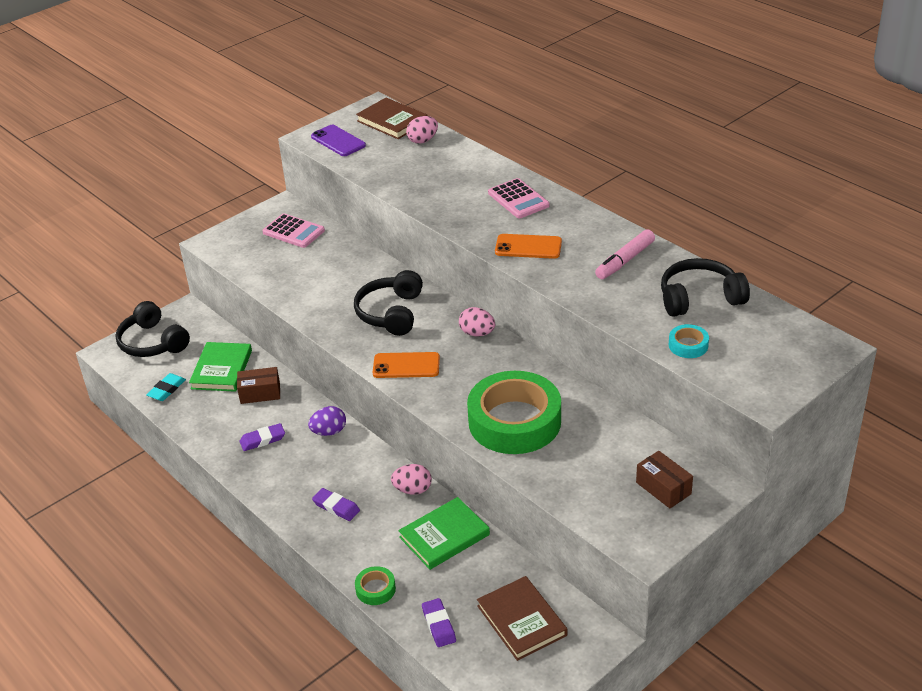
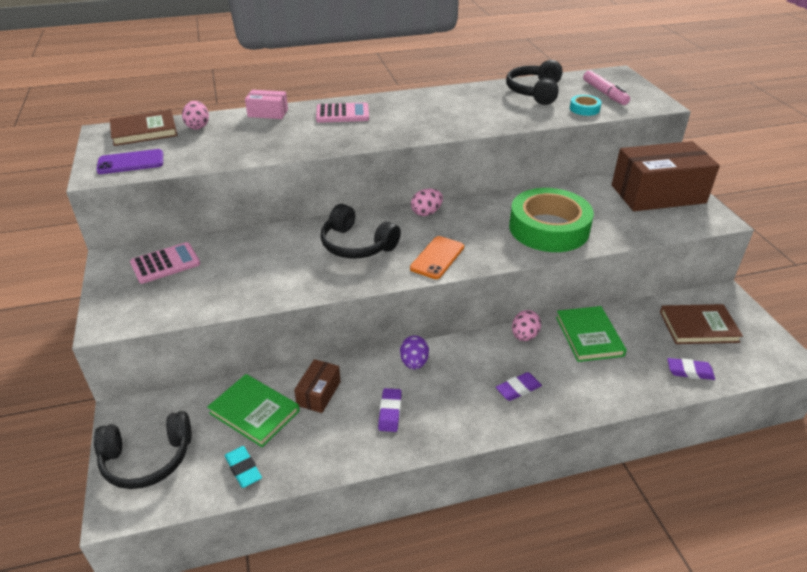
camera: 65 degrees left, 0 degrees up
green tape [355,566,396,605] -> none
orange phone [495,234,562,259] -> none
pink marker [595,229,655,279] -> pink marker moved to [583,70,630,105]
brown box [636,451,693,508] -> brown box [612,141,720,211], size x2.20
none -> pink box [245,90,288,119]

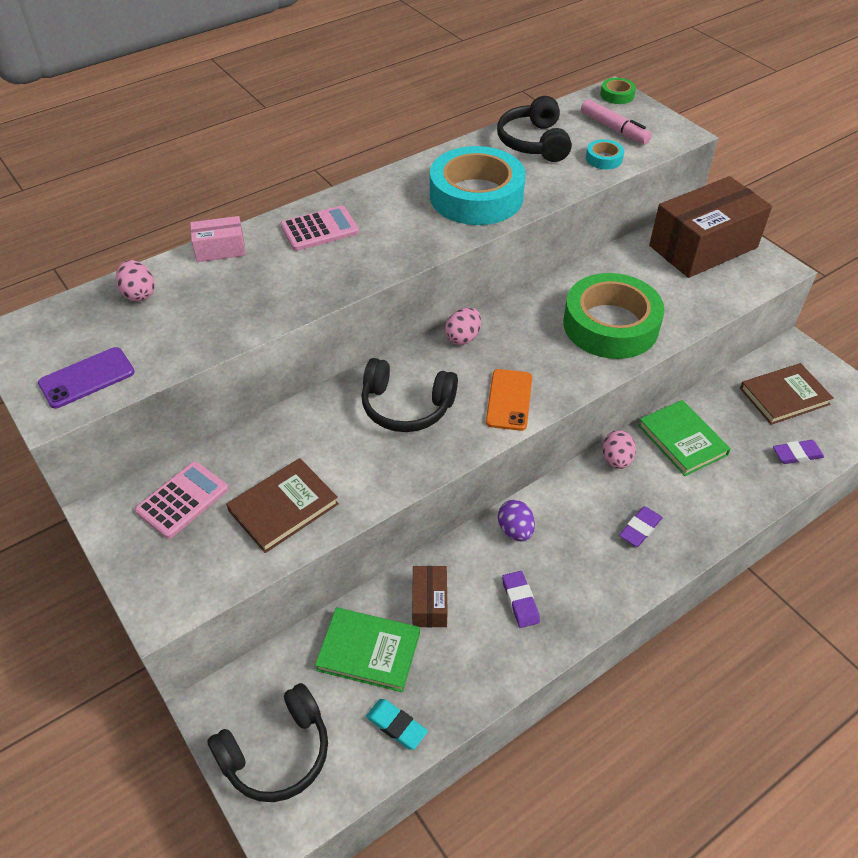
camera: 20 degrees left, 10 degrees up
brown book [110,110,178,146] -> brown book moved to [226,458,339,553]
none -> turquoise tape [430,146,526,225]
none -> green tape [600,78,636,104]

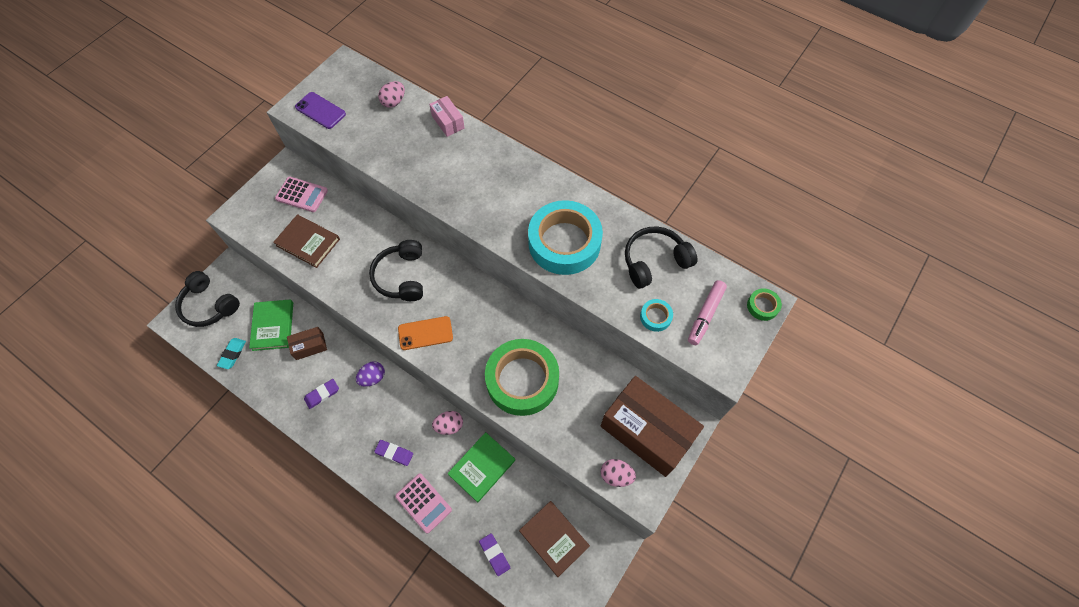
camera: 70 degrees right, 15 degrees up
pink calculator [280,206,359,251] -> pink calculator moved to [395,473,452,534]
pink egg [445,307,481,345] -> pink egg moved to [601,459,636,487]

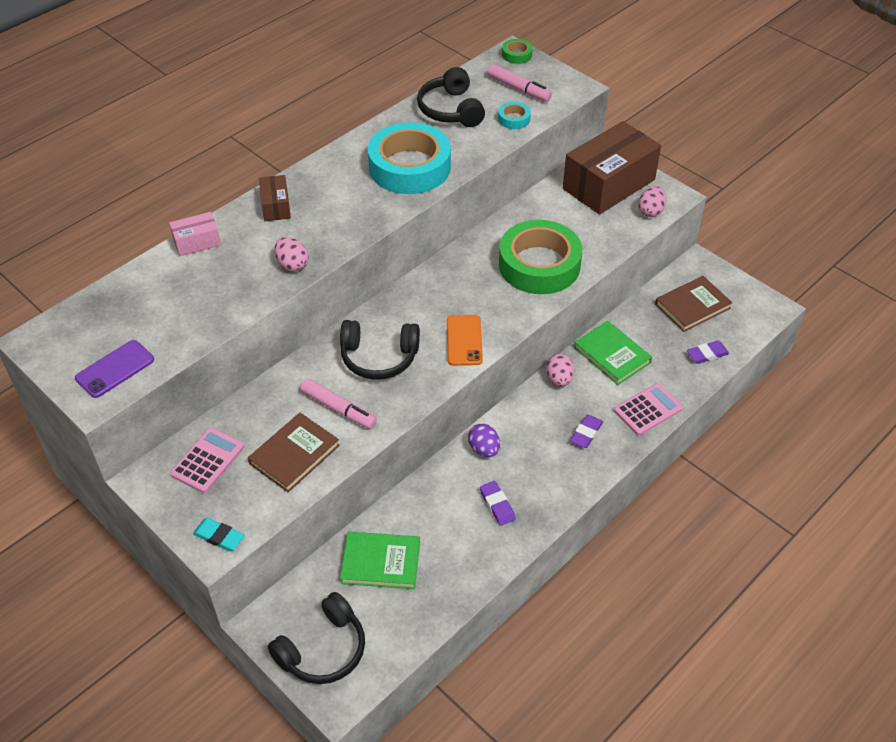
camera: 80 degrees left, 15 degrees down
turquoise eraser [217,338,246,369] -> turquoise eraser moved to [193,518,245,551]
brown box [287,327,327,360] -> brown box moved to [259,175,291,221]
pink egg [378,81,405,108] -> pink egg moved to [274,237,309,271]
none -> pink marker [300,378,377,429]

